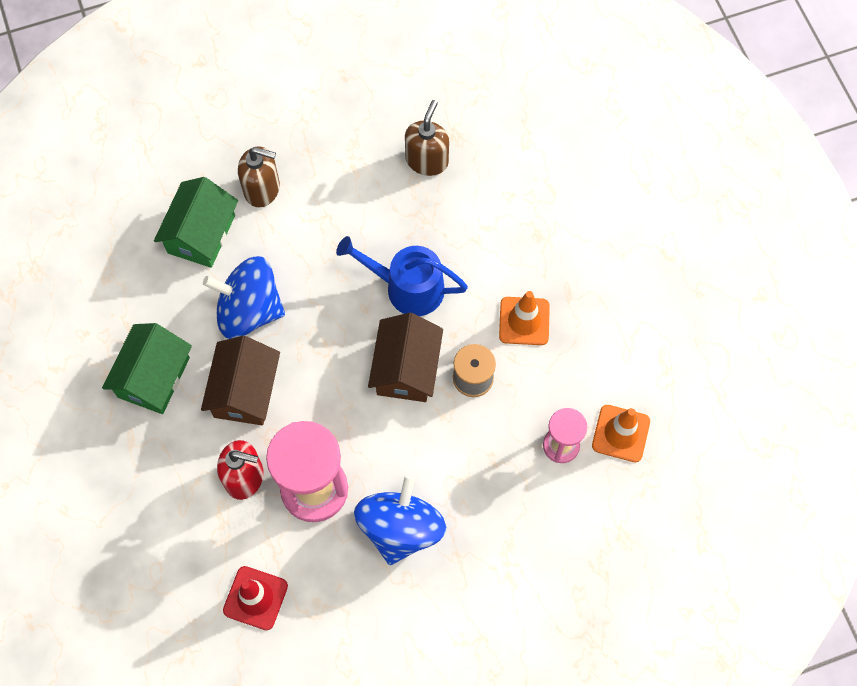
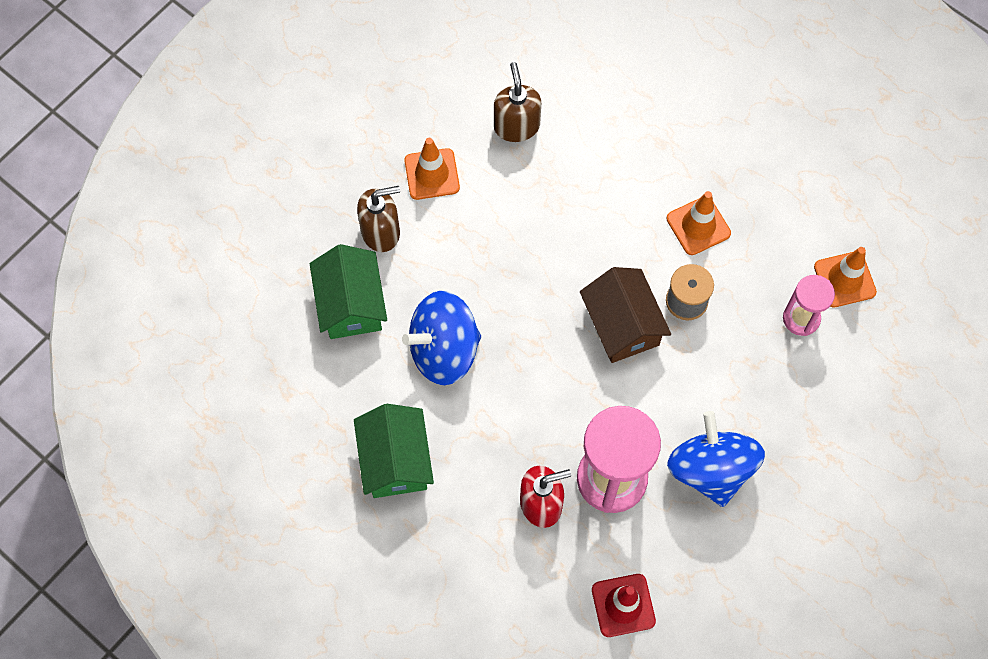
camera: 30 degrees left, 0 degrees up
brown house [201,336,280,425] -> none
blue watering can [336,236,468,316] -> none
none -> orange traffic cone [404,138,460,200]

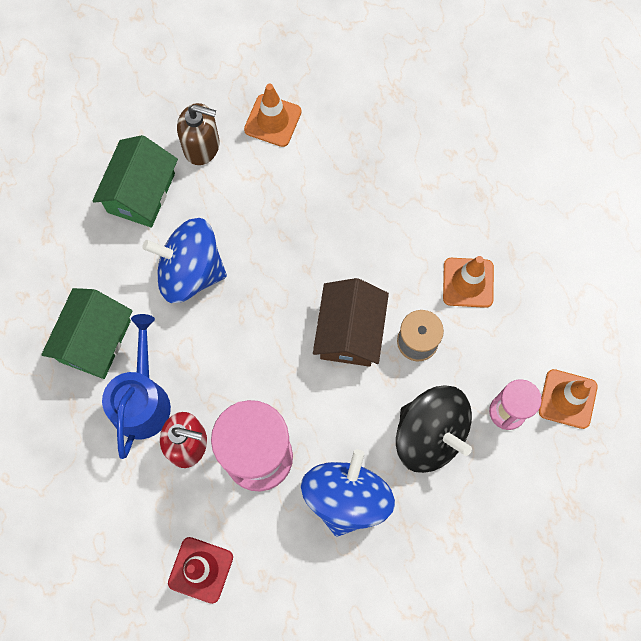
camera: 30 degrees right, 5 degrees up
brown soap dispenser [494,62,541,142] -> none
none -> blue watering can [102,314,171,459]
none -> black spinning top [396,386,472,473]

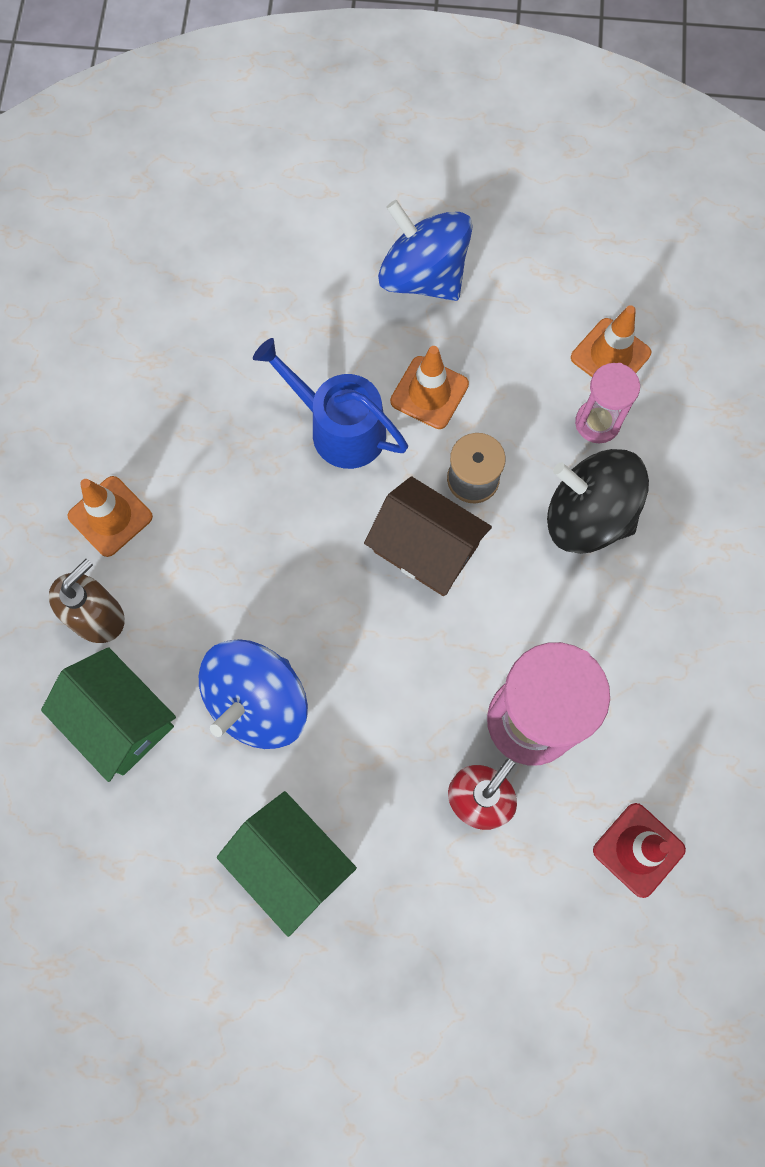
camera: 65 degrees left, 0 degrees up
blue watering can [102,314,171,459] -> blue watering can moved to [253,338,408,469]
blue spinning top [301,449,395,537] -> blue spinning top moved to [378,200,473,301]
black spinning top [396,386,472,473] -> black spinning top turned 135 degrees counterclockwise [547,449,649,554]

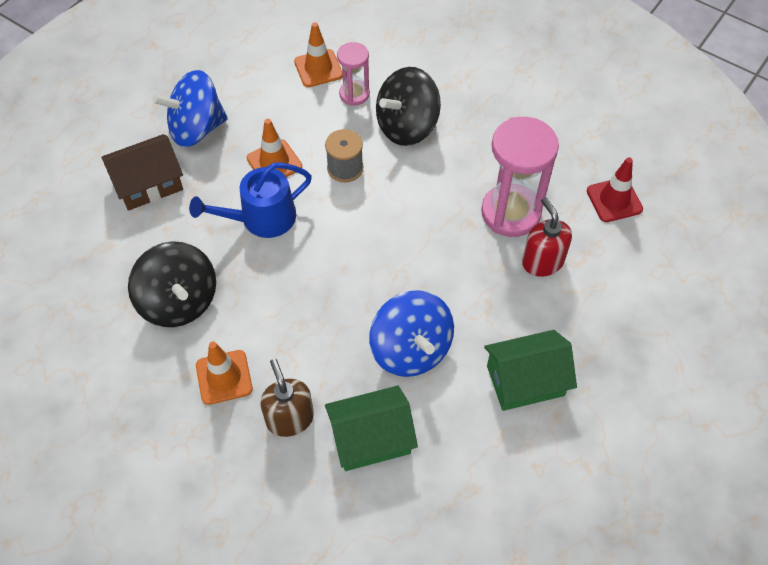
camera: 60 degrees left, 15 degrees down
brown house [364,476,492,596] -> brown house moved to [102,134,183,211]
none -> black spinning top [128,241,216,327]

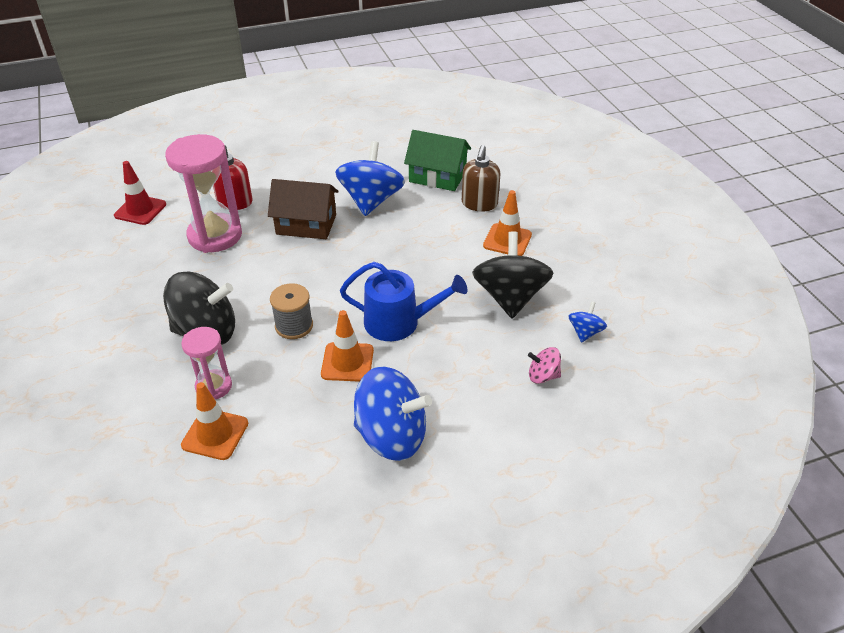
camera: 145 degrees left, 15 degrees down
brown house [102,134,183,211] -> brown house moved to [268,179,339,239]
green house [484,330,577,411] -> none
none -> pink spinning top [528,347,561,384]
none -> blue spinning top [569,301,607,343]

